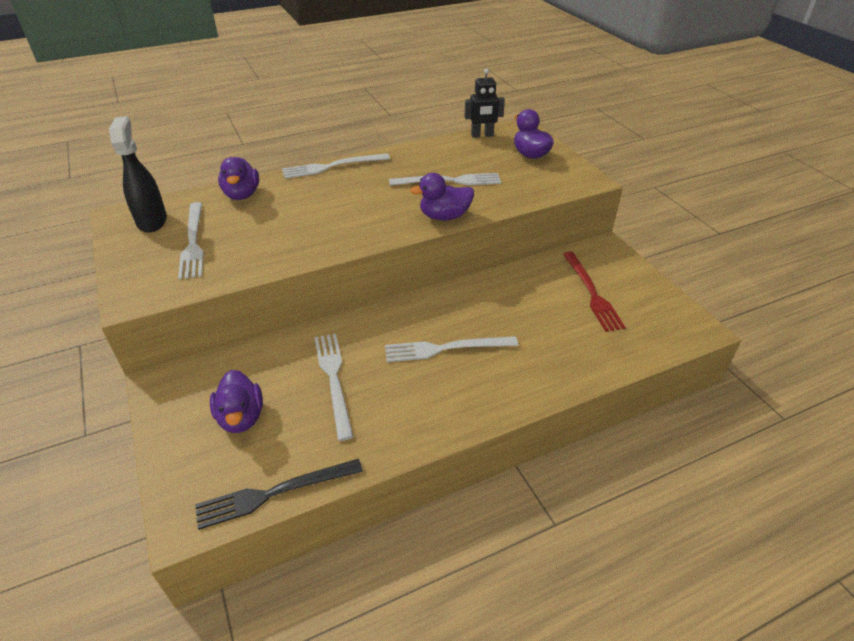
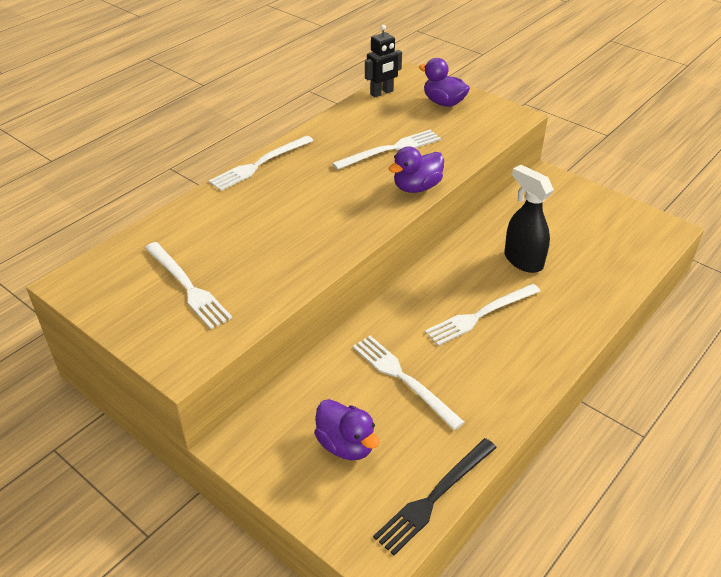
camera: 25 degrees left, 0 degrees up
black spray bottle [109,116,167,233] -> black spray bottle moved to [504,165,554,273]
purple duck [218,157,259,200] -> none
red fork [563,252,626,332] -> none

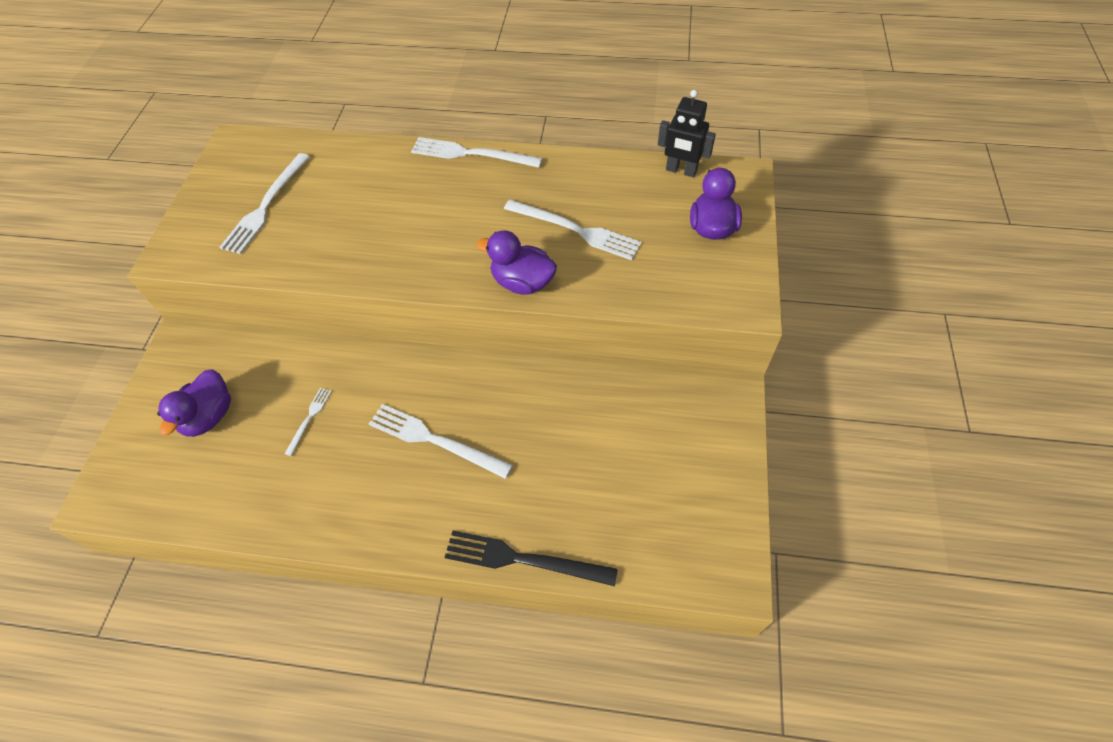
camera: 60 degrees right, 15 degrees up
white fork [353,336,464,430] -> white fork [285,388,332,456], size x0.51
black fork [373,438,497,555] -> black fork moved to [444,530,618,586]
black spray bottle [504,165,554,273] -> none

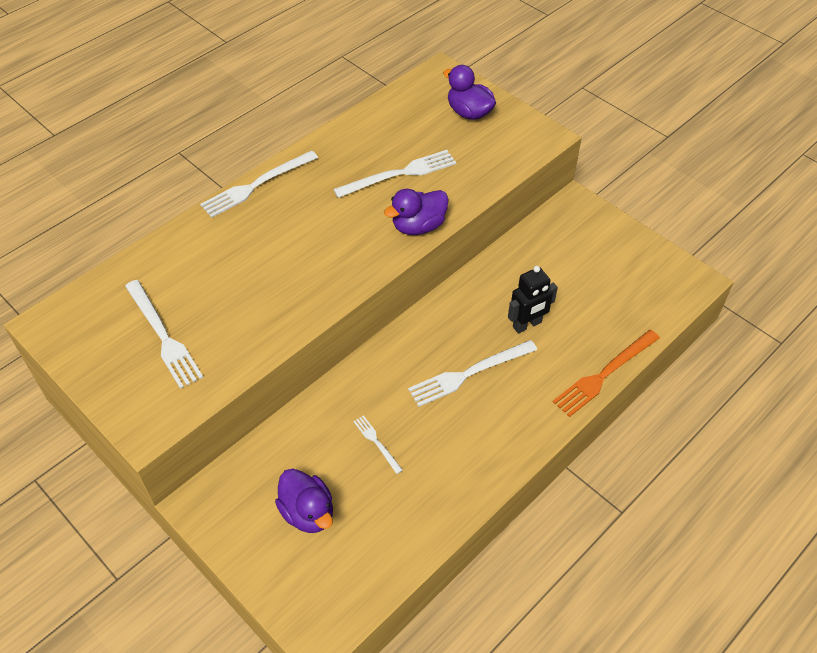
camera: 55 degrees left, 5 degrees down
black fork [444,530,618,586] -> orange fork [553,330,660,417]
black robot [658,90,716,177] -> black robot moved to [508,266,558,334]

